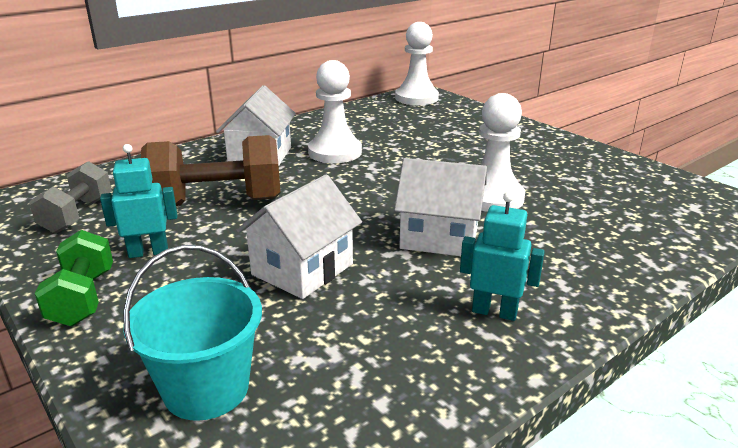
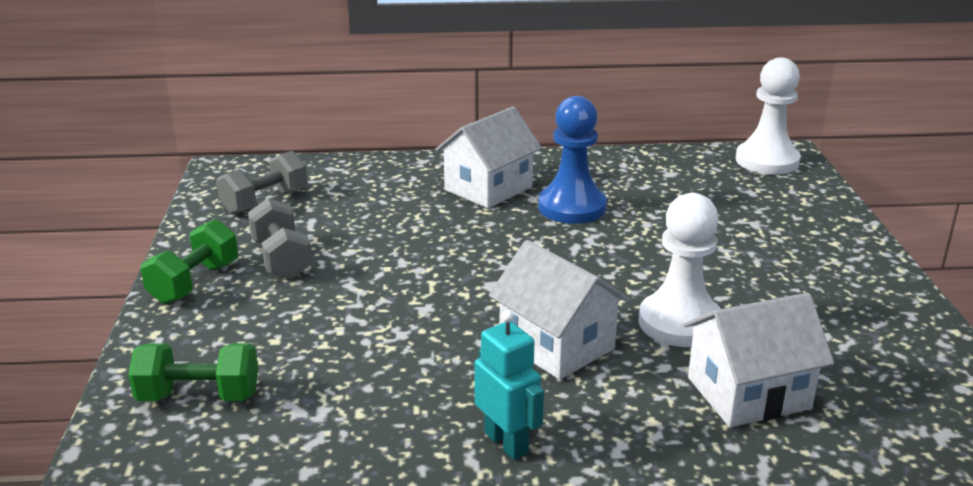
camera: 35 degrees right, 0 degrees up
turquoise robot [100,144,177,258] -> grey dumbbell [248,198,312,279]
turquoise bucket [123,245,262,421] -> green dumbbell [128,343,258,401]
brown dumbbell [141,135,280,206] -> none
white house [236,175,362,299] -> white house moved to [684,293,834,427]
white pawn [308,60,362,163] -> blue pawn [538,96,607,224]

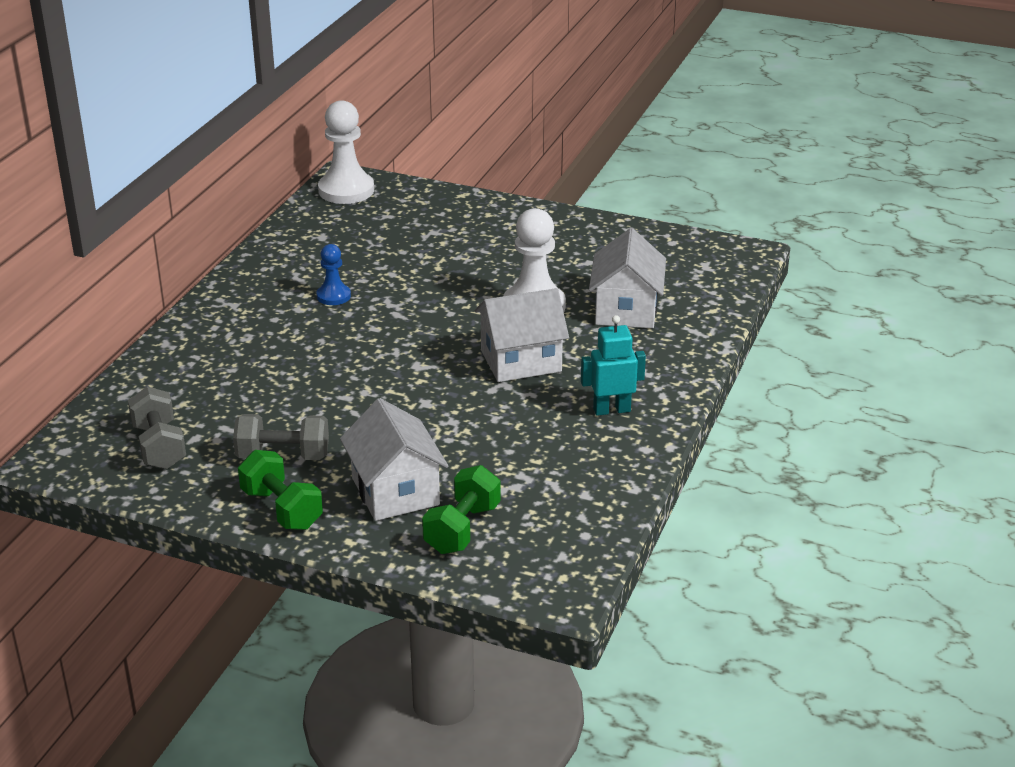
camera: 65 degrees left, 5 degrees up
white house [435,106,542,208] -> white house moved to [340,398,449,521]
blue pawn [538,96,607,224] -> blue pawn [316,244,351,305], size x0.55

